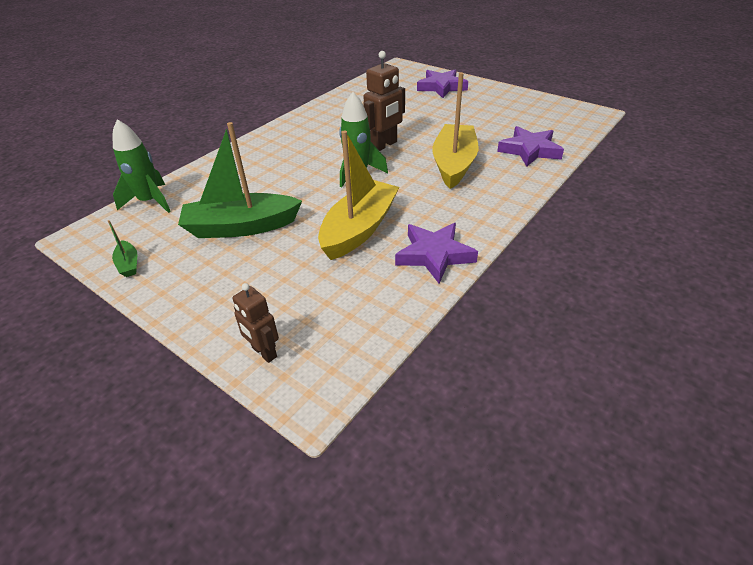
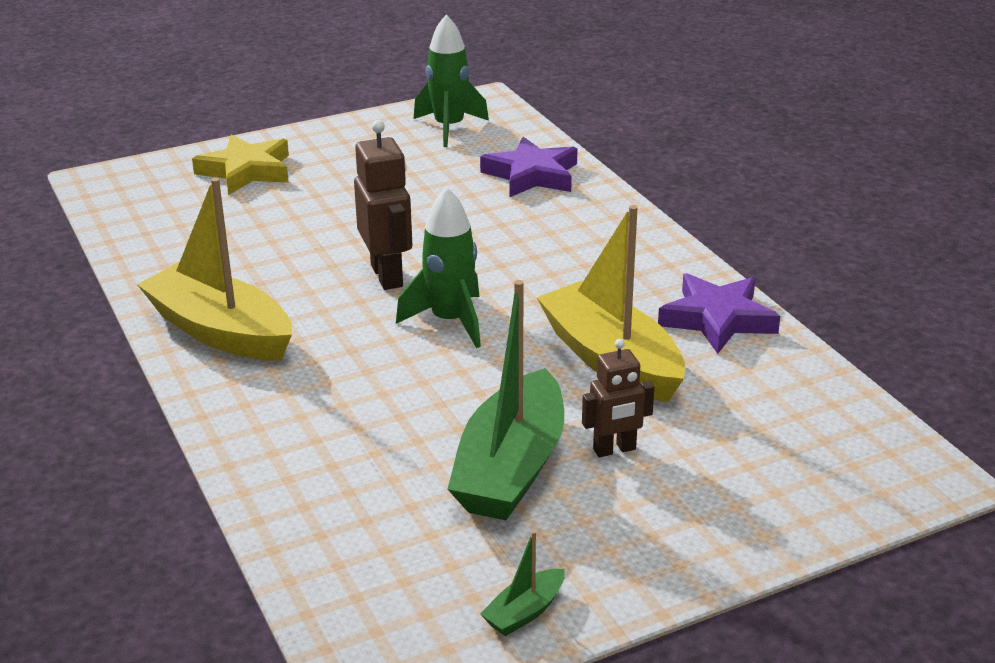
camera: 65 degrees left, 10 degrees down
green boat [108,220,137,277] -> green boat turned 135 degrees clockwise [480,531,565,636]
green rocket [112,119,171,213] -> green rocket moved to [414,14,489,147]
brown robot [232,283,279,363] -> brown robot moved to [582,339,654,457]
purple star [417,70,468,98] -> yellow star [192,134,289,195]
yellow boat [433,72,478,189] -> yellow boat moved to [137,178,292,361]

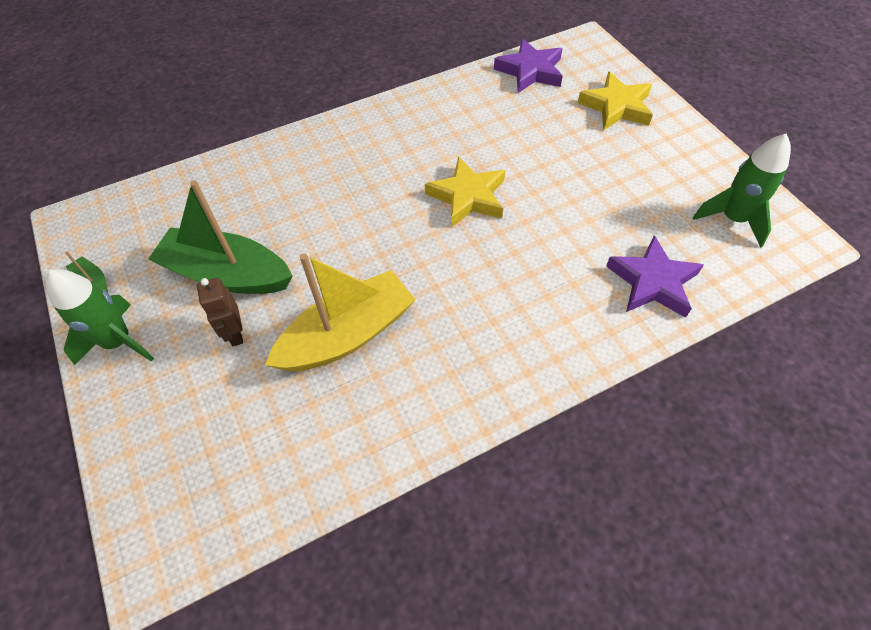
camera: 90 degrees right, 25 degrees up
yellow boat [137,178,292,361] -> none
brown robot [354,120,412,290] -> yellow star [425,156,505,227]
green rocket [396,187,481,348] -> green rocket moved to [46,269,154,365]
purple star [658,273,780,354] -> purple star moved to [494,38,563,93]

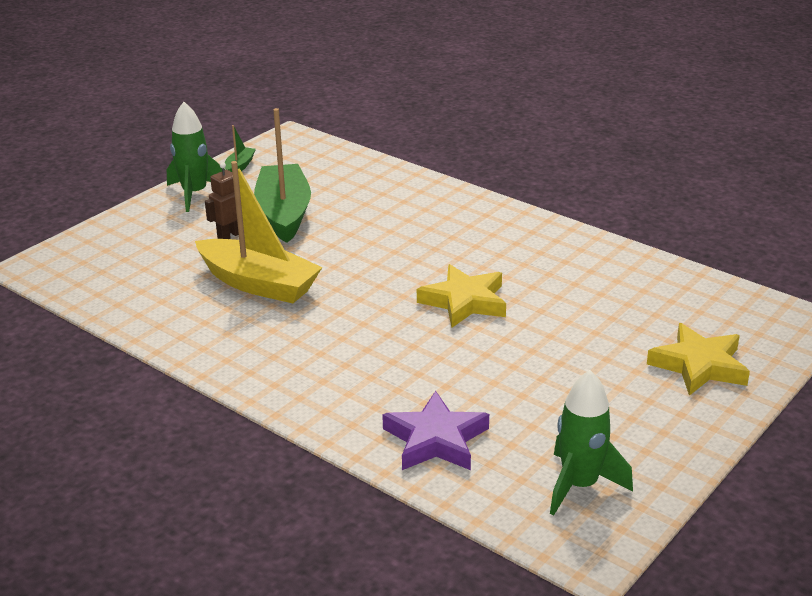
camera: 65 degrees right, 25 degrees down
purple star [494,38,563,93] -> none

